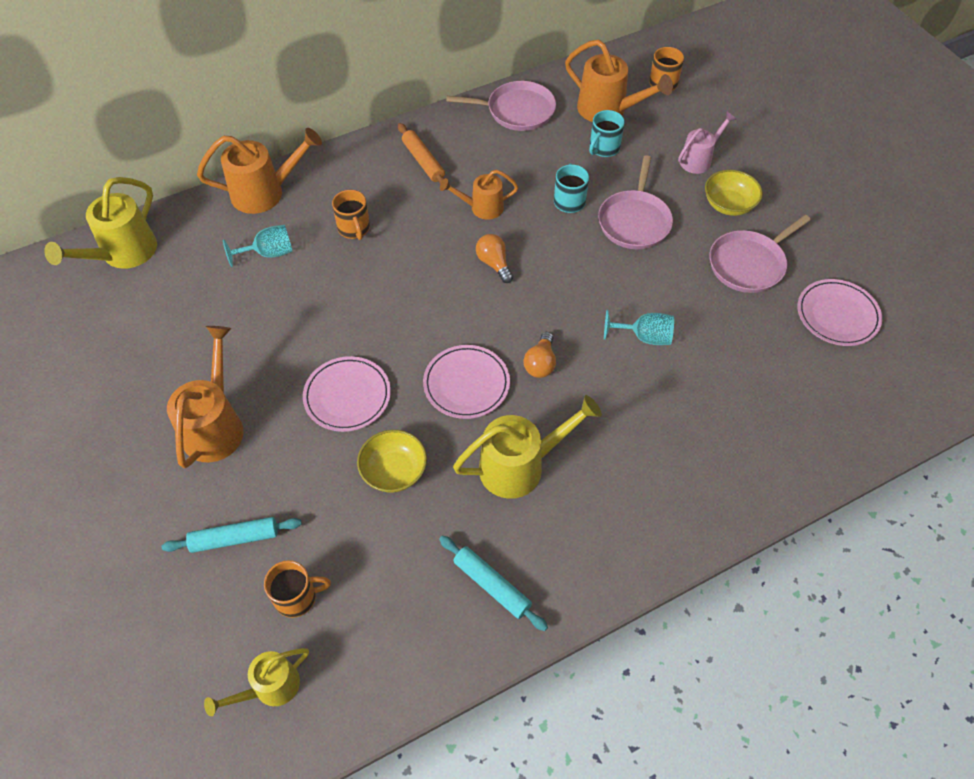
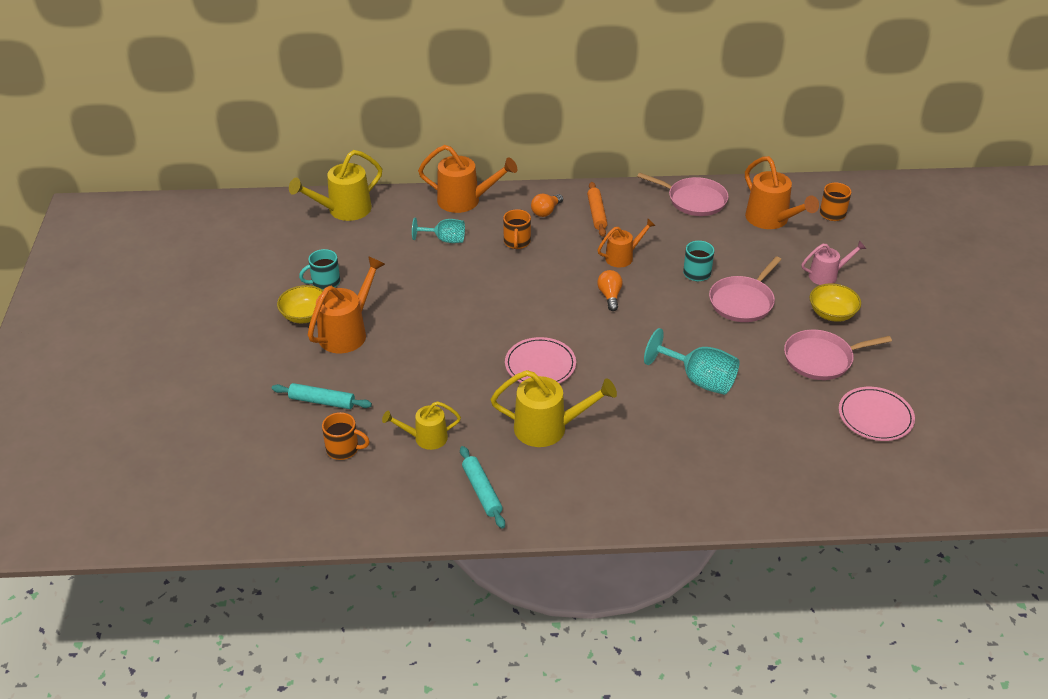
camera: 25 degrees right, 15 degrees down
yellow watering can [204,648,309,716] -> yellow watering can moved to [382,401,461,450]
pink plate [303,356,391,432] -> none
yellow bowl [357,430,427,493] -> yellow bowl moved to [277,285,323,323]
orange watering can [440,170,518,220] -> orange watering can turned 135 degrees clockwise [598,219,656,268]
orange light bulb [524,332,556,378] -> orange light bulb moved to [531,194,563,217]
turquoise mug [589,110,625,157] -> turquoise mug moved to [299,249,340,290]
turquoise goblet [604,310,674,345] -> turquoise goblet [644,328,739,395], size x1.53

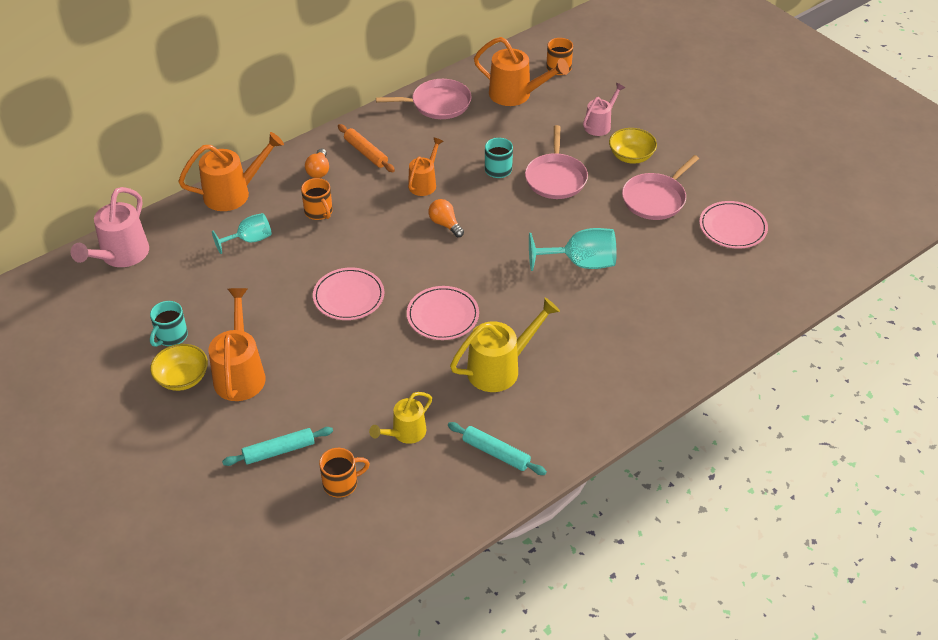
camera: 35 degrees left, 5 degrees up
yellow watering can [289,150,382,221] -> pink watering can [71,187,149,267]
none -> pink plate [313,268,384,320]

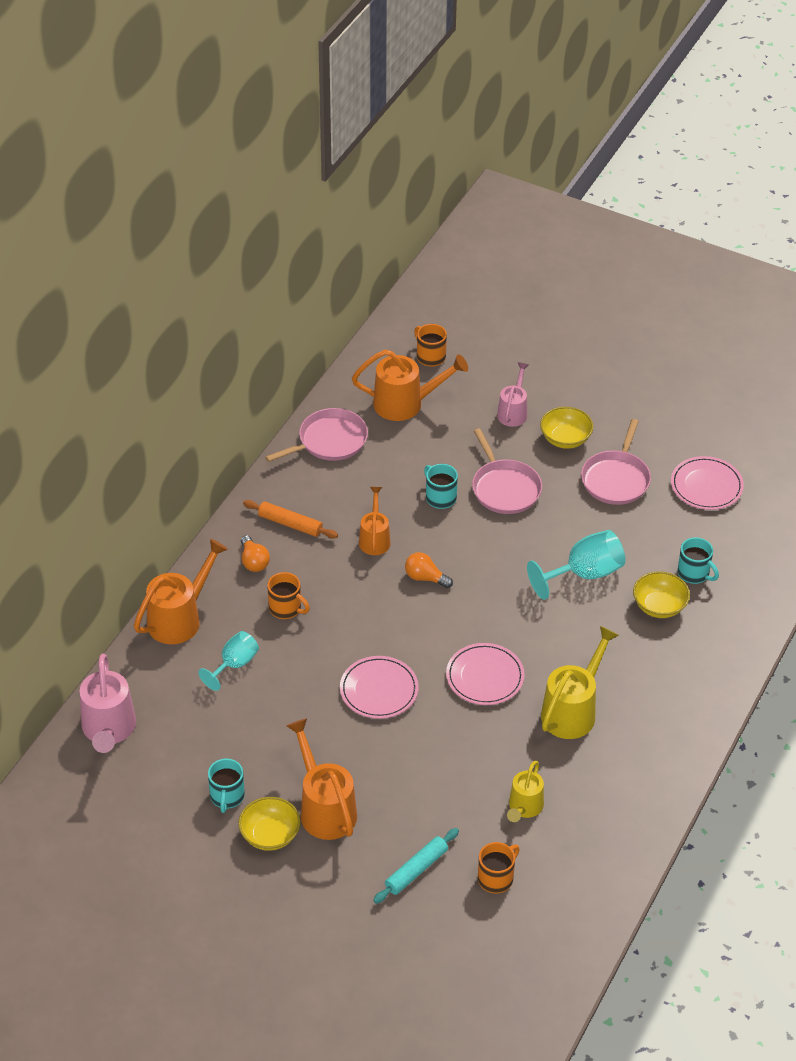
camera: 25 degrees left, 0 degrees up
turquoise rolling pin [448,422,547,475] -> none
none -> yellow bowl [633,571,690,618]
none -> turquoise mug [678,537,719,584]

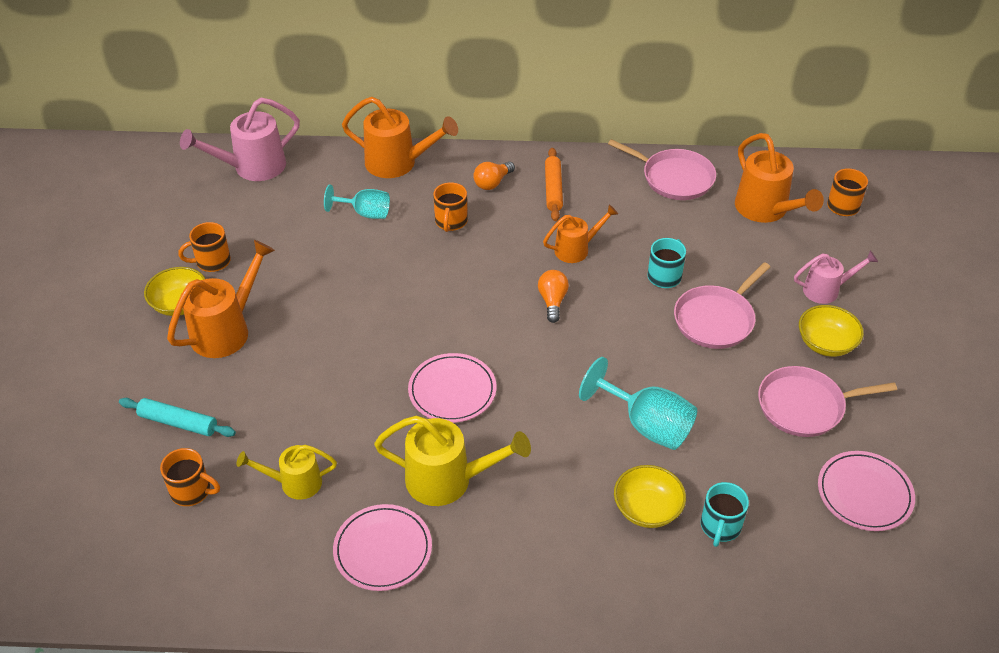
camera: 65 degrees right, 0 degrees up
turquoise mug [208,759,245,813] -> orange mug [178,222,231,272]
pink plate [340,656,419,719] -> pink plate moved to [333,504,432,591]

